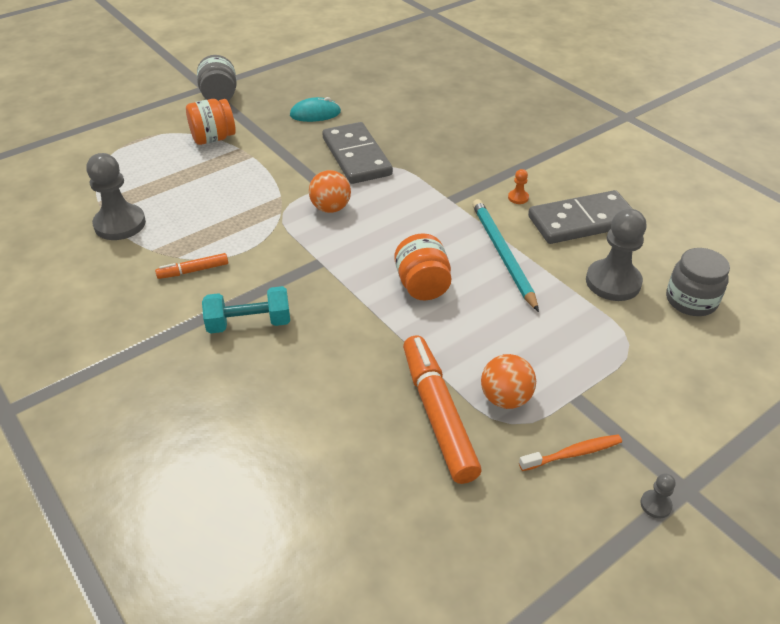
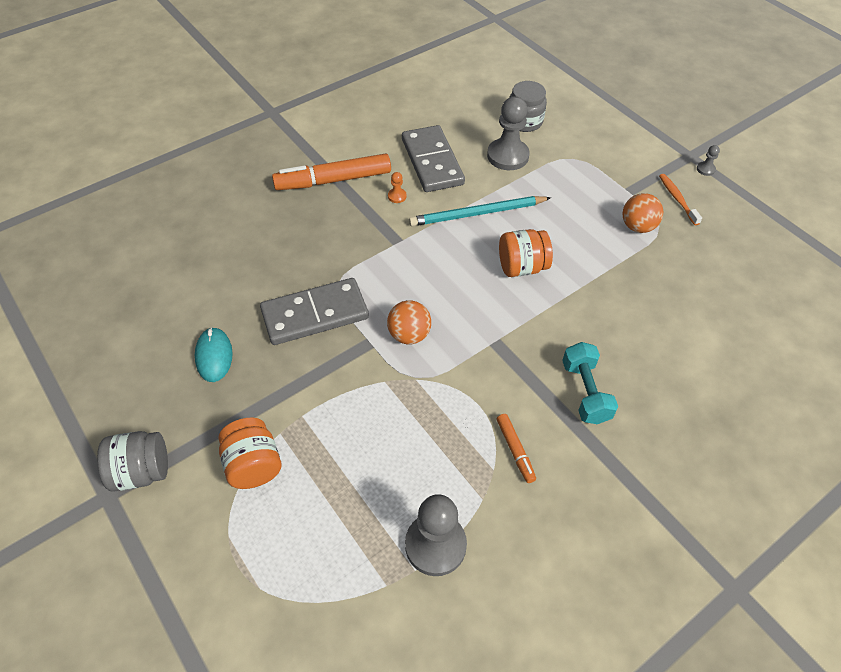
camera: 90 degrees left, 10 degrees up
orange marker [403,335,482,484] -> orange marker moved to [272,154,391,190]

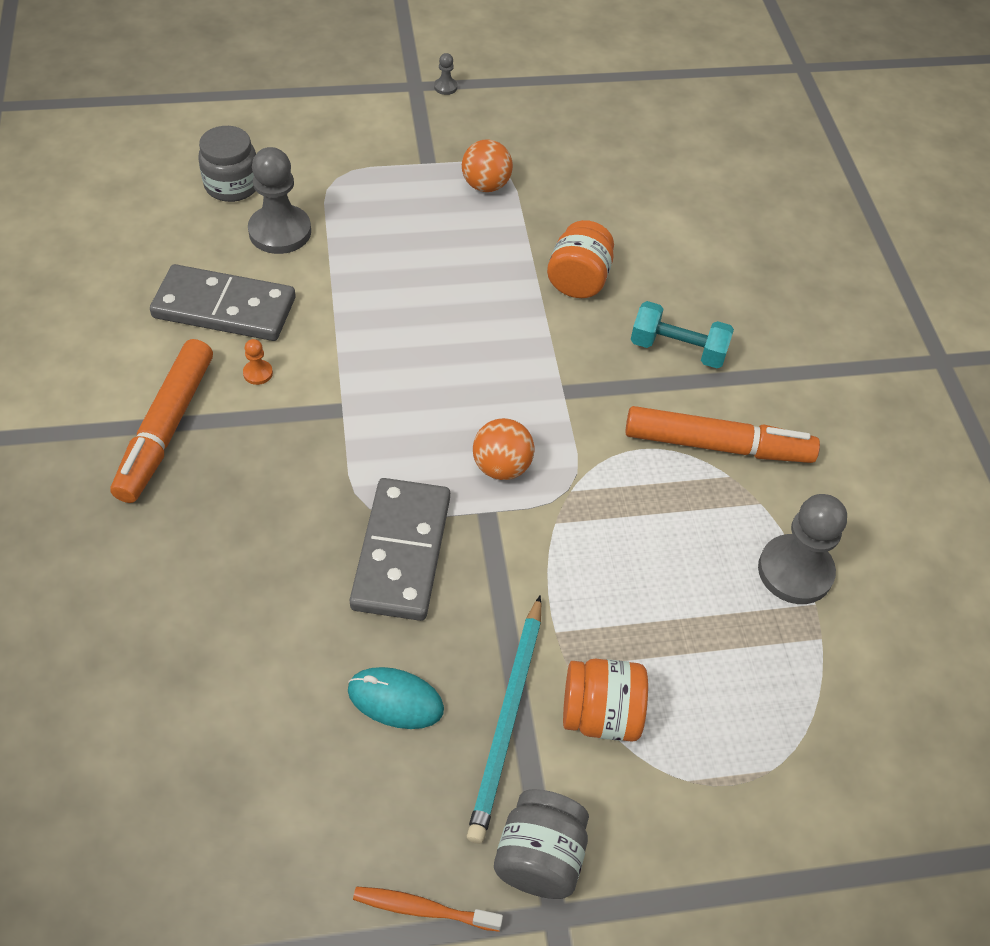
camera: 65 degrees left, 0 degrees up
turquoise pencil [409,196,551,226] -> turquoise pencil moved to [467,595,541,844]
orange marker [497,414,536,483] -> orange marker [625,406,820,463], size x2.05
orange jar [499,229,553,277] -> orange jar moved to [547,220,614,298]
orange toothbrush [659,174,702,225] -> orange toothbrush moved to [353,886,503,932]

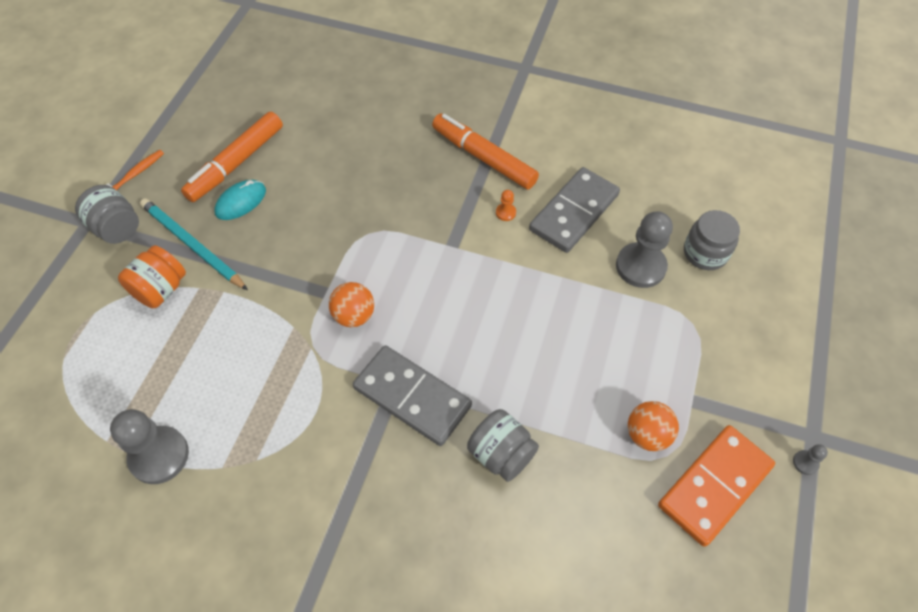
camera: 120 degrees right, 5 degrees up
grey domino [350,478,450,621] -> grey domino moved to [353,345,472,446]
orange jar [547,220,614,298] -> grey jar [467,409,539,482]
orange marker [625,406,820,463] -> orange marker moved to [181,112,283,202]
turquoise dumbbell [631,301,734,368] -> none
none -> orange domino [658,425,775,547]

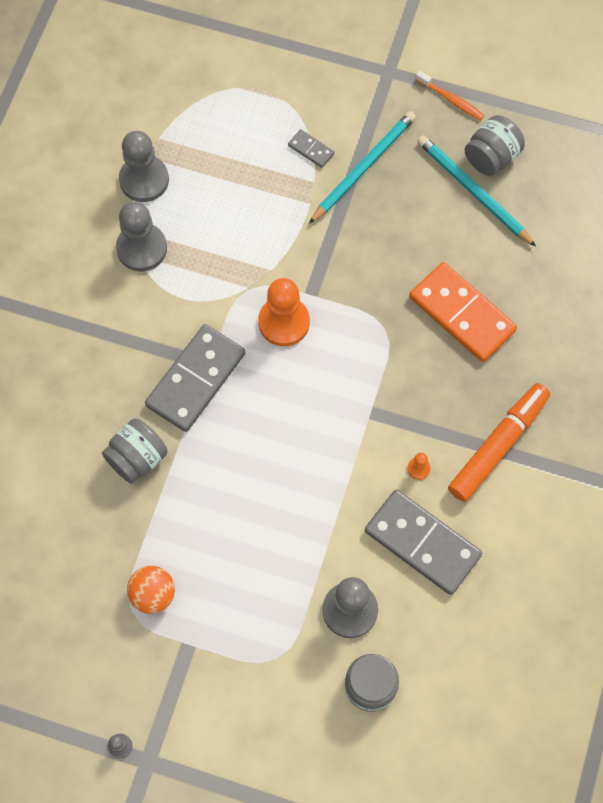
camera: 90 degrees right, 10 degrees up
grey jar [75,185,139,244] -> grey jar moved to [465,115,525,176]
orange jar [118,245,186,308] -> grey domino [288,129,334,168]
orange marker [181,112,283,202] -> turquoise pencil [417,135,536,247]
turquoise mouse [215,180,266,220] -> none
orange ball [329,282,374,327] -> orange pawn [258,278,310,346]
orange domino [658,425,775,547] -> orange domino moved to [409,262,517,362]
none -> grey pawn [116,202,167,271]

